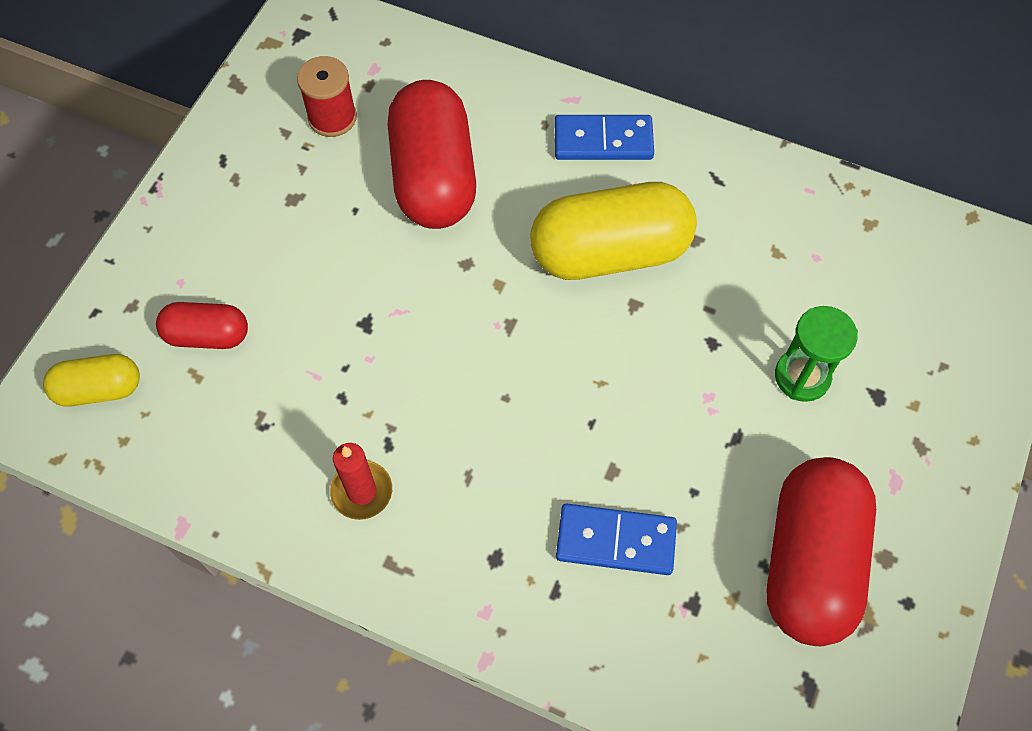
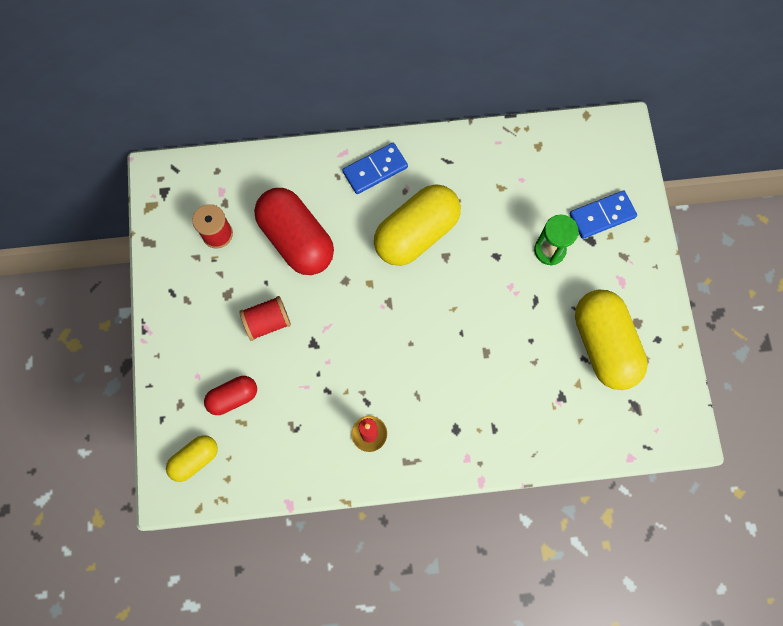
camera: 30 degrees left, 10 degrees up
blue domino [556,503,677,575] -> blue domino moved to [570,191,637,239]
red capsule [767,457,876,646] -> yellow capsule [575,290,648,390]
none -> red spool [239,296,291,341]

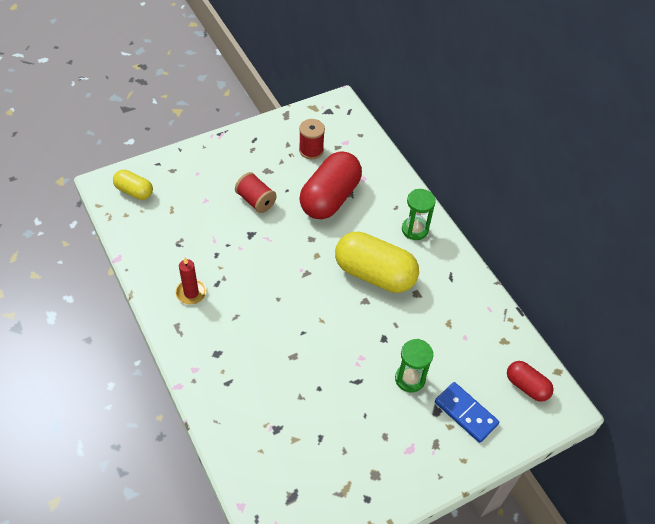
camera: 65 degrees right, 20 degrees down
red capsule [204,376,257,415] -> red capsule moved to [507,361,554,402]
blue domino [343,143,408,194] -> green hourglass [402,189,436,240]
yellow capsule [575,290,648,390] -> none

